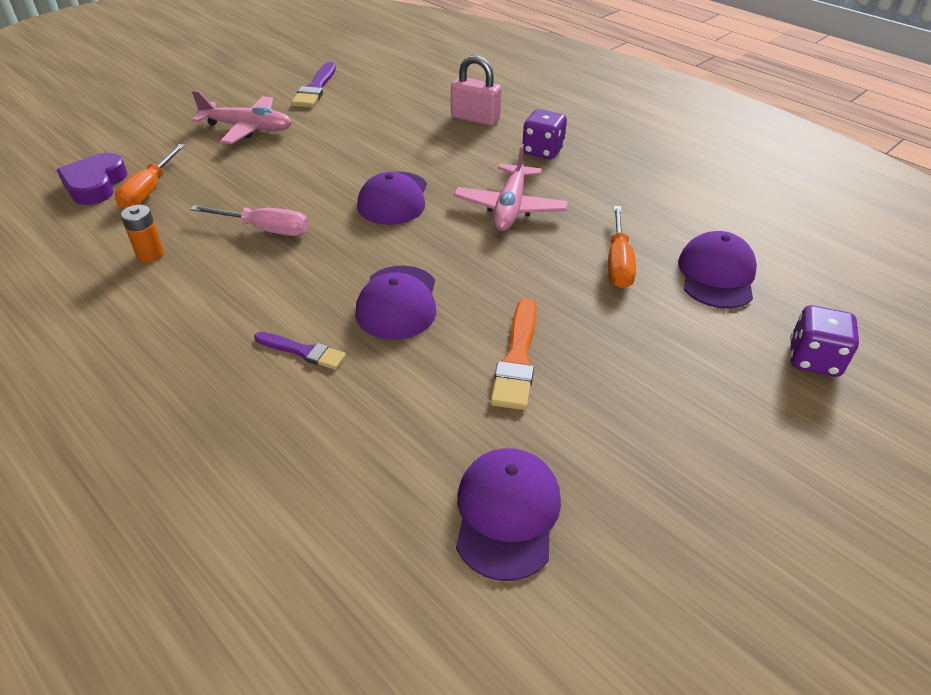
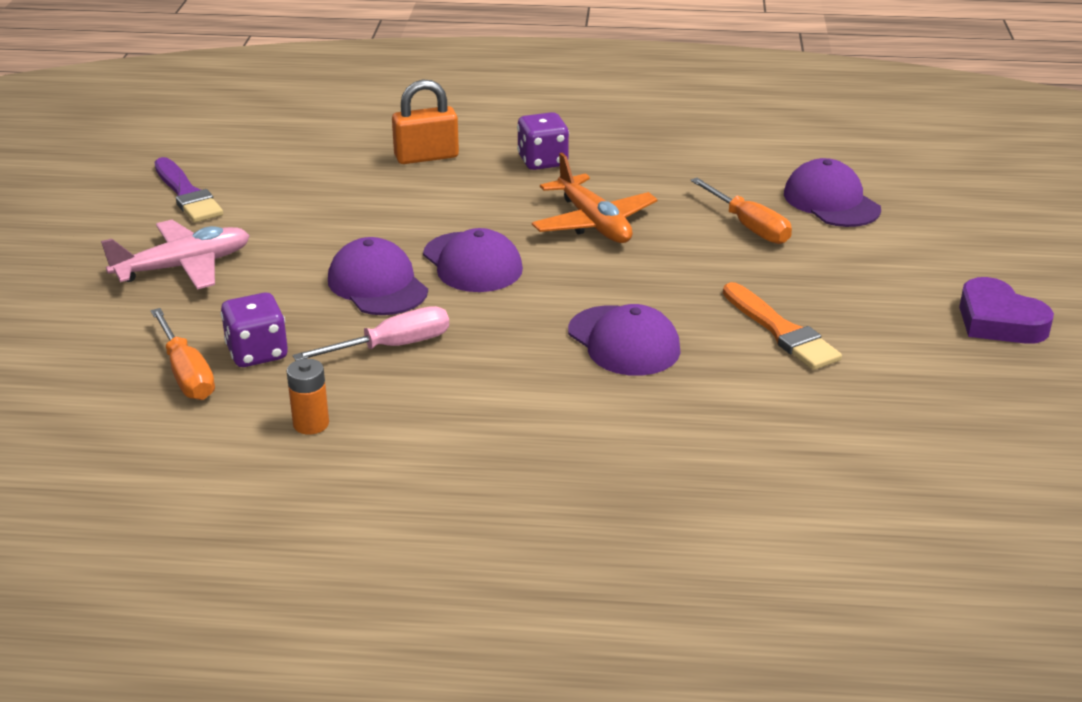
camera: 40 degrees left, 10 degrees down
purple heart [57,153,128,205] -> purple heart moved to [959,277,1054,344]
purple brush [254,332,346,370] -> none
pink padlock [451,55,502,126] -> orange padlock [392,79,459,164]
pink plane [454,144,568,231] -> orange plane [532,153,658,243]
purple cap [456,448,561,581] -> purple cap moved to [328,237,428,315]
purple dice [790,305,859,377] -> purple dice moved to [221,293,288,367]

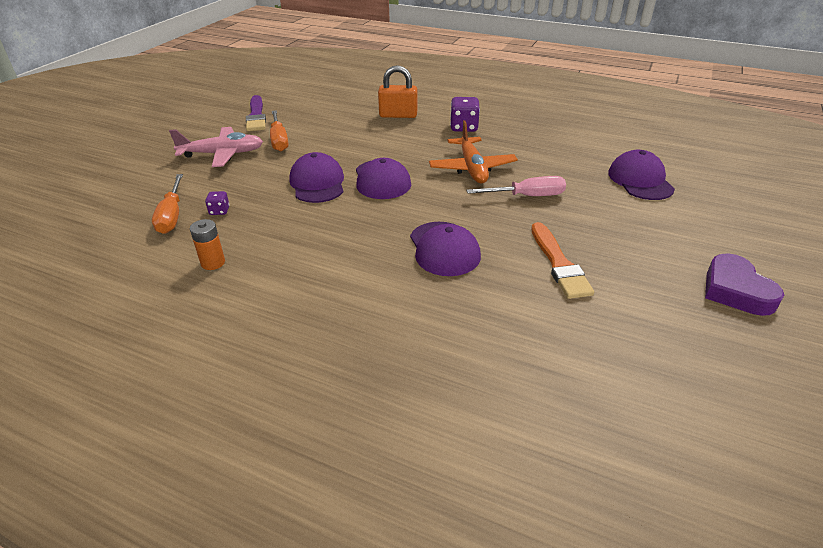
camera: 20 degrees right, 5 degrees up
purple dice [221,293,288,367] -> purple dice [205,191,230,215], size x0.54
pink screwdriver [293,306,449,361] -> pink screwdriver moved to [466,176,566,196]
orange screwdriver [691,178,792,244] -> orange screwdriver moved to [270,110,288,151]

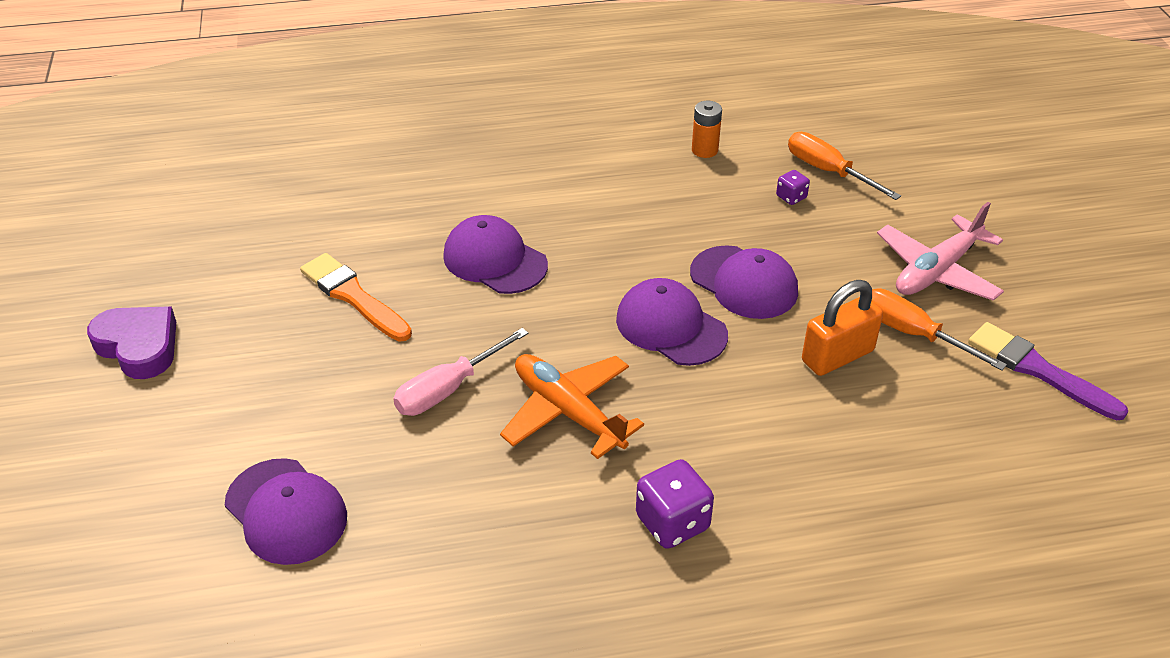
camera: 145 degrees right, 5 degrees up
orange padlock [378,65,417,118] -> orange padlock moved to [802,280,883,376]

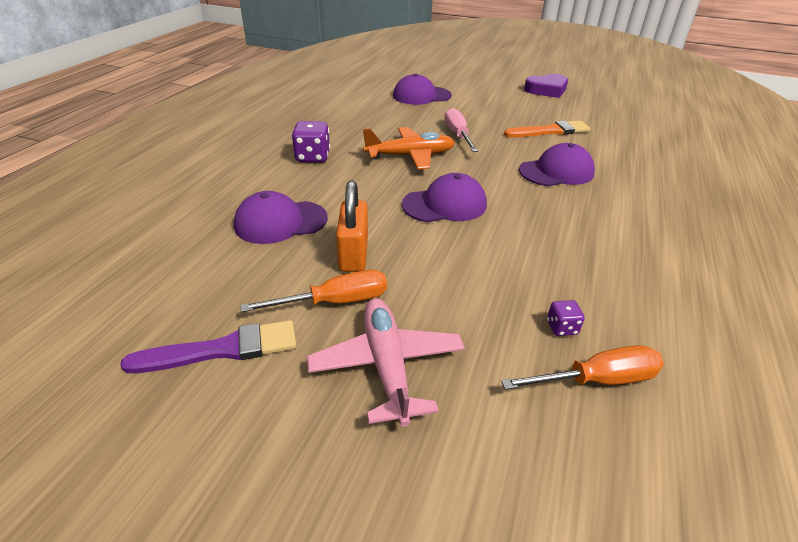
camera: 120 degrees right, 5 degrees down
purple cap [690,245,798,319] -> purple cap moved to [234,191,328,244]
orange battery [692,101,722,158] -> none

